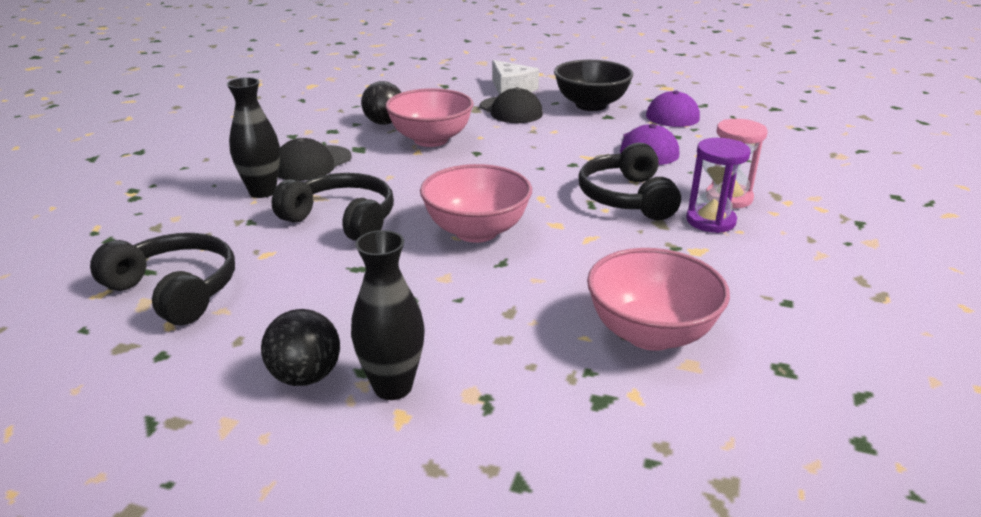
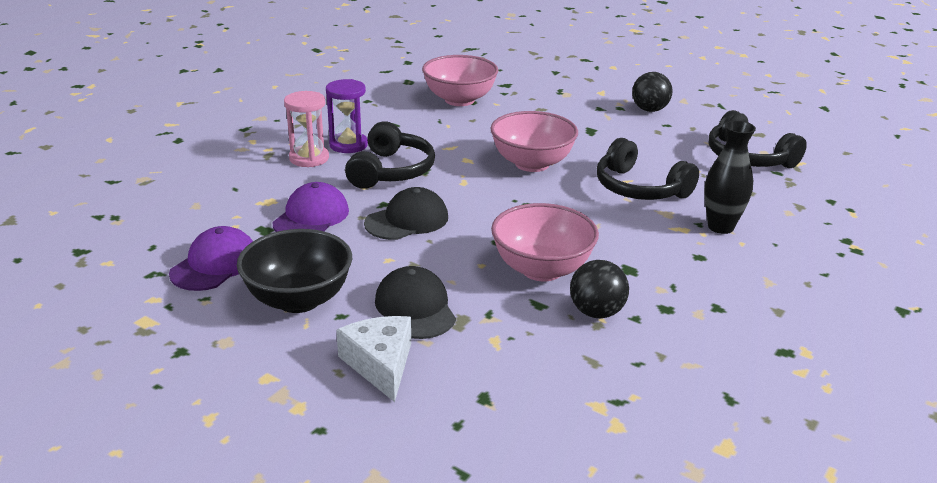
camera: 165 degrees left, 0 degrees up
black cap [278,138,352,181] -> black cap moved to [364,187,448,240]
black vase [351,230,425,400] -> none

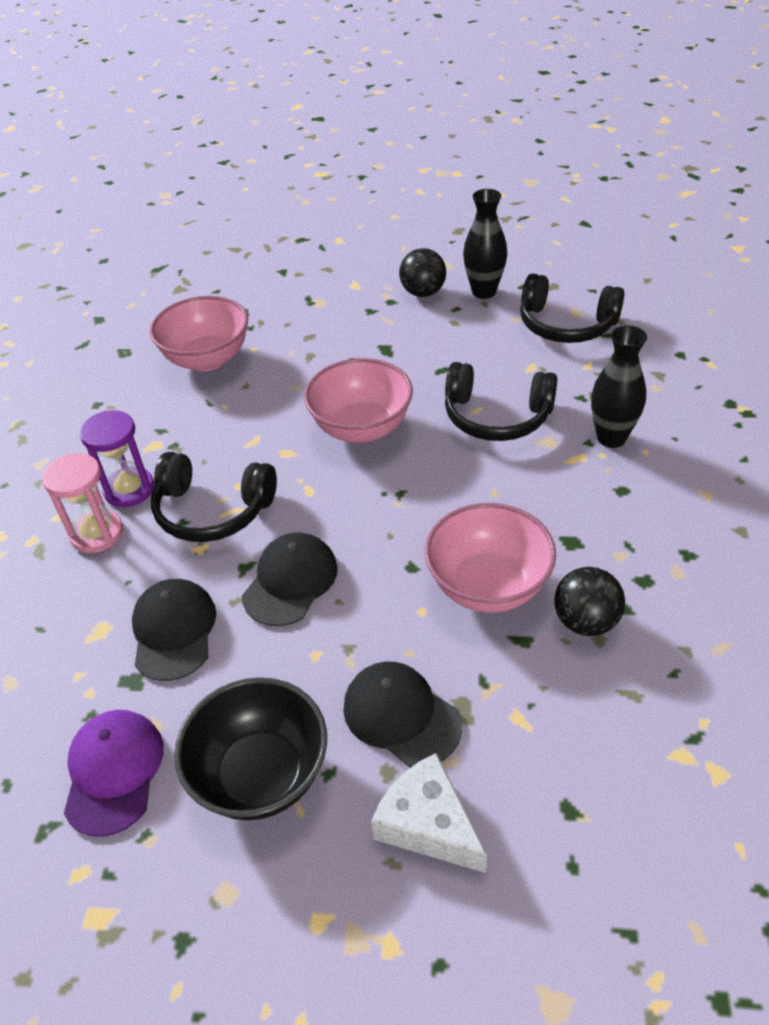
camera: 25 degrees left, 15 degrees up
purple cap [272,182,349,232] -> black cap [132,579,216,681]
black headphones [345,121,435,189] -> black headphones turned 120 degrees clockwise [151,452,277,542]
none -> black vase [463,189,507,299]

